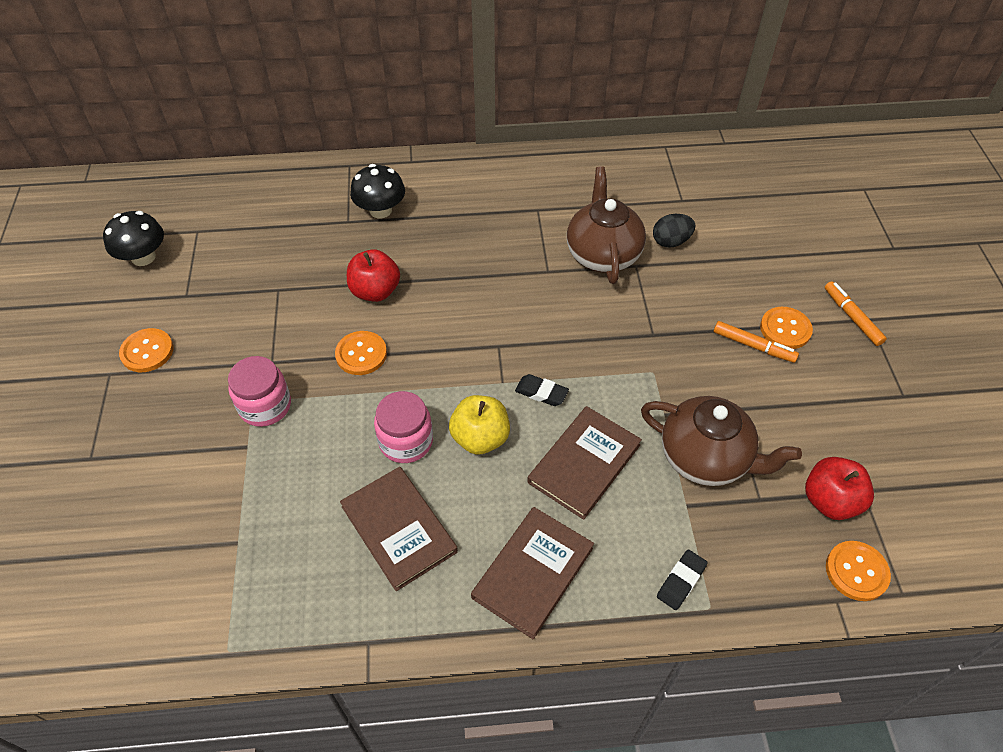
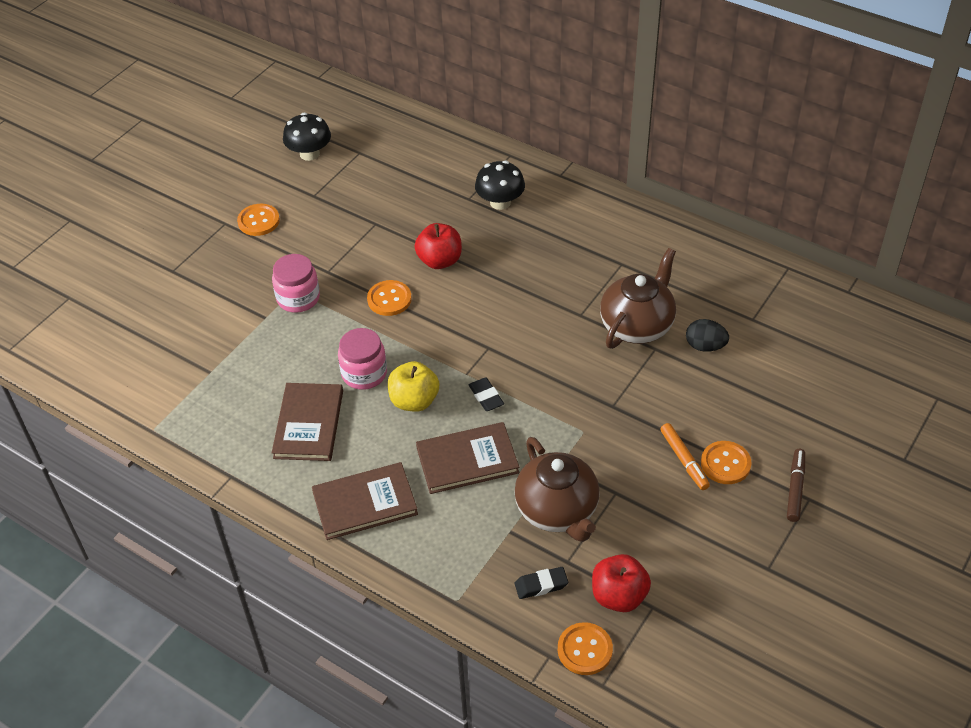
camera: 40 degrees right, 5 degrees down
black eraser [657,550,707,610] -> black eraser moved to [515,567,568,599]
orange marker [825,281,887,346] -> brown marker [787,449,805,522]

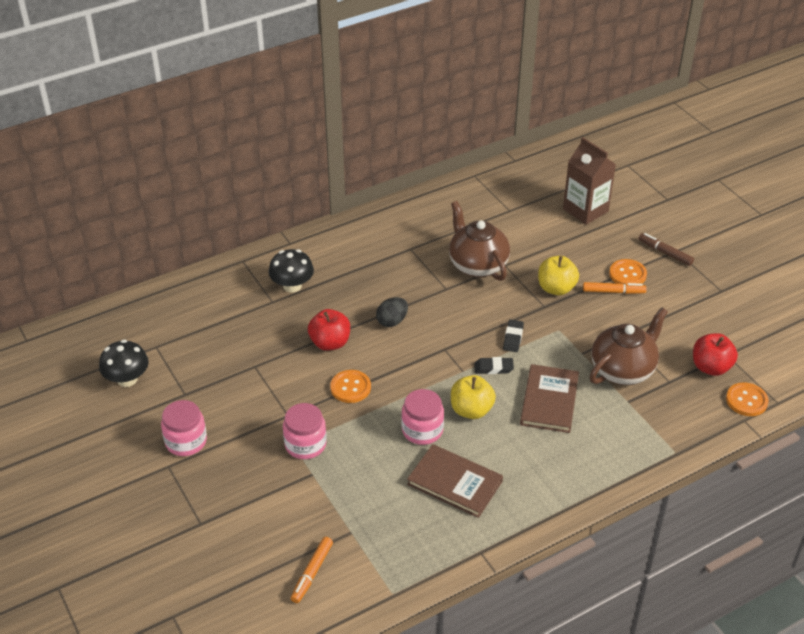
camera: 65 degrees left, 5 degrees down
orange button [237,204,280,236] -> pink jar [161,400,207,456]
brown book [312,462,418,540] -> none
brown teapot [514,437,600,542] -> brown teapot turned 45 degrees counterclockwise [590,307,668,385]
black eraser [515,567,568,599] -> black eraser moved to [503,320,524,352]
black egg [686,319,729,352] -> black egg moved to [376,297,408,327]
none -> orange marker [291,537,333,603]
none -> yellow apple [538,256,579,295]
none -> brown carton [563,137,616,225]

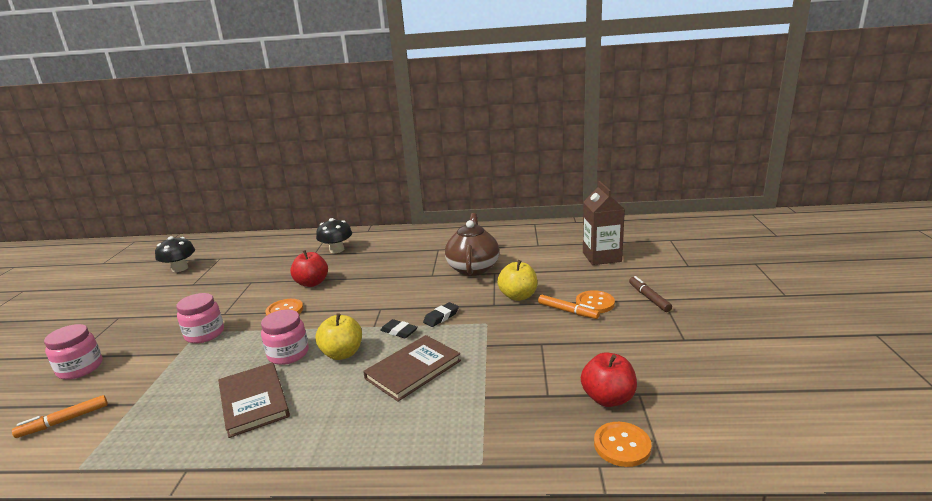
camera: 35 degrees right, 20 degrees down
pink jar [161,400,207,456] -> pink jar moved to [44,324,103,380]
black egg [376,297,408,327] -> none
brown teapot [590,307,668,385] -> none

